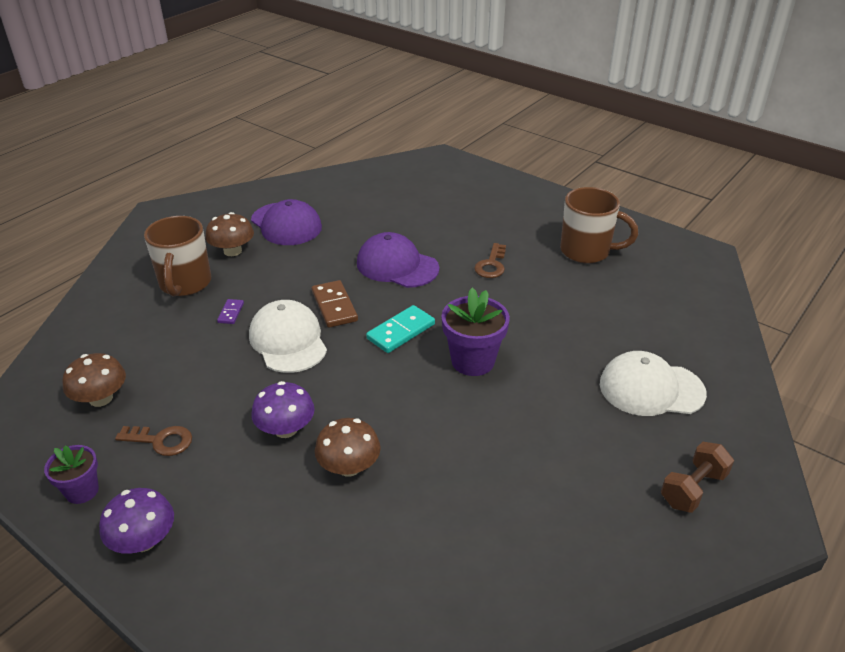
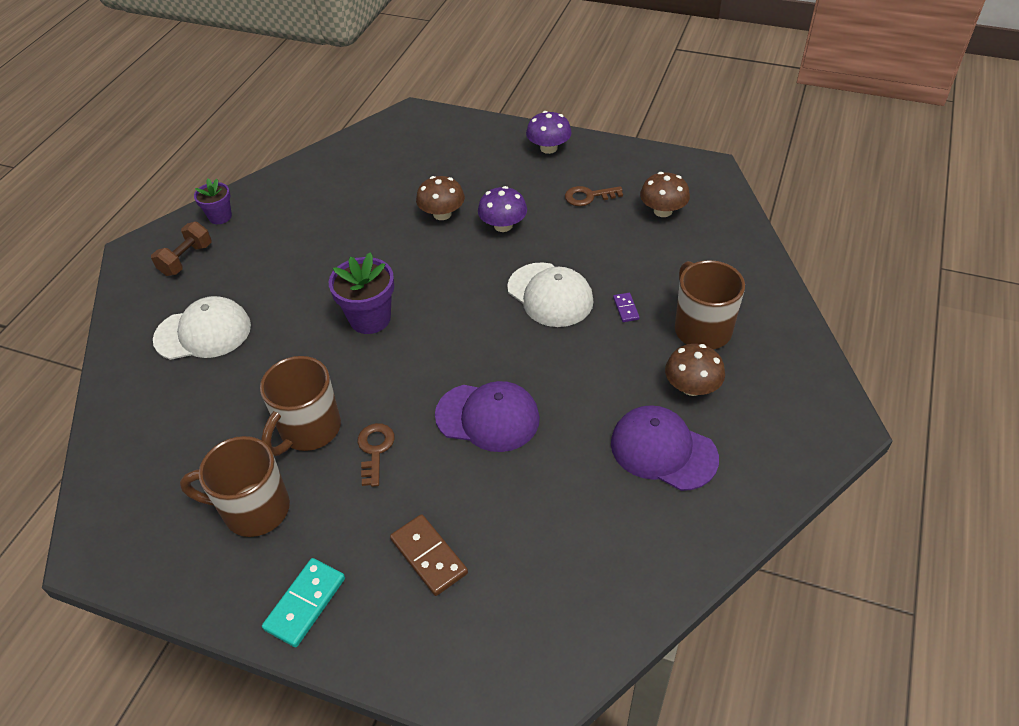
camera: 165 degrees right, 10 degrees up
purple flower pot [44,445,99,504] -> purple flower pot moved to [194,178,232,224]
brown domino [312,280,358,328] -> brown domino moved to [390,514,468,596]
turquoise domino [366,305,435,353] -> turquoise domino moved to [262,558,345,647]
none -> brown mug [260,356,341,456]

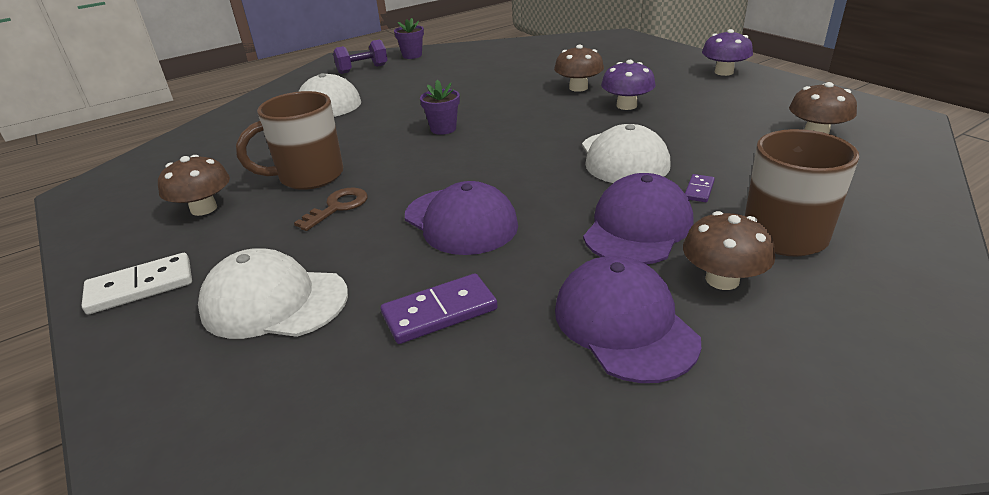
camera: 35 degrees right, 15 degrees down
brown dumbbell [151,222,212,276] -> purple dumbbell [333,39,387,74]
brown mug [180,436,290,537] -> brown mushroom [158,155,230,216]
turquoise domino [262,558,345,647] -> white domino [81,253,192,314]
purple flower pot [329,252,394,334] -> purple flower pot [420,80,460,135], size x0.62
brown domino [390,514,468,596] -> white cap [198,248,348,339]
brown key [565,186,623,206] -> none
none -> purple domino [381,273,498,344]
none -> purple cap [583,173,694,264]

